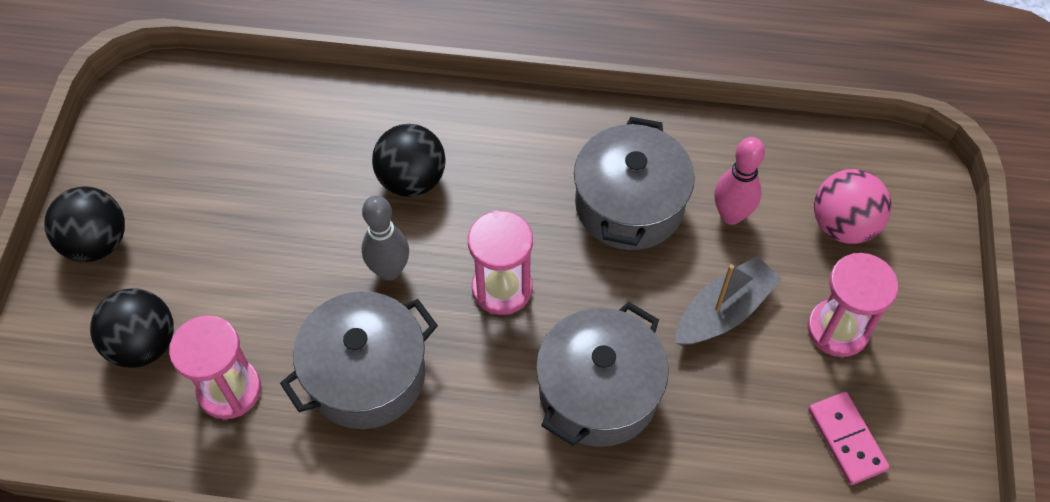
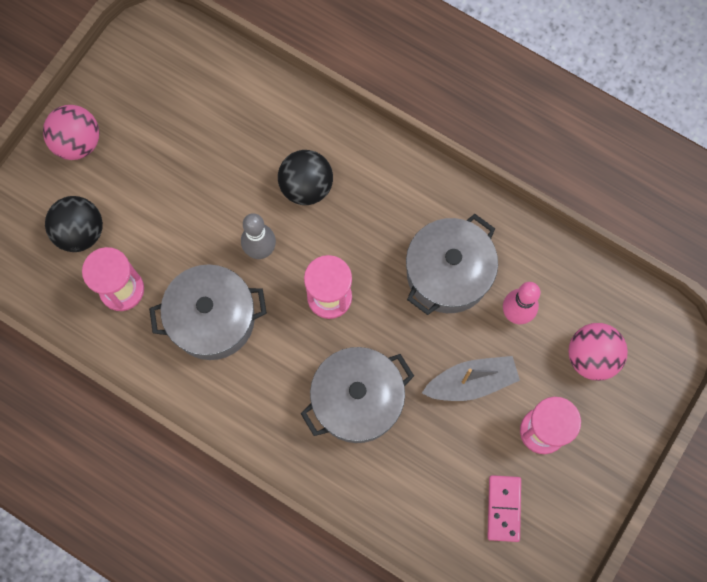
camera: 25 degrees right, 15 degrees up
black ball [44,187,125,262] -> pink ball [43,105,99,160]

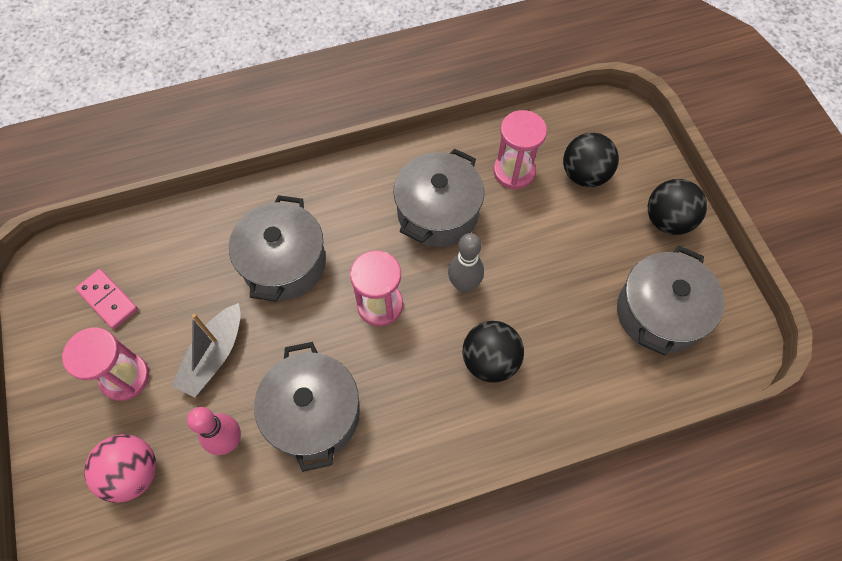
camera: 130 degrees right, 10 degrees down
pink ball [43,105,99,160] -> black ball [648,179,707,235]
none -> grey pot [617,246,724,356]

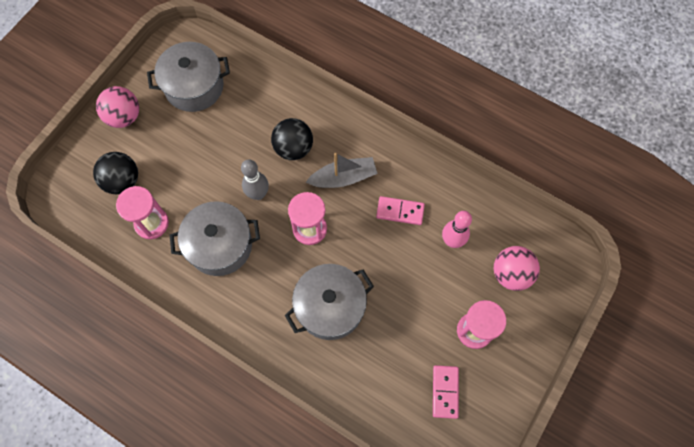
camera: 130 degrees left, 5 degrees up
grey boat [172,303,241,397] -> grey boat moved to [306,153,378,188]
grey pot [254,342,360,472] -> pink domino [376,196,425,225]
black ball [648,179,707,235] -> pink ball [96,86,139,128]

